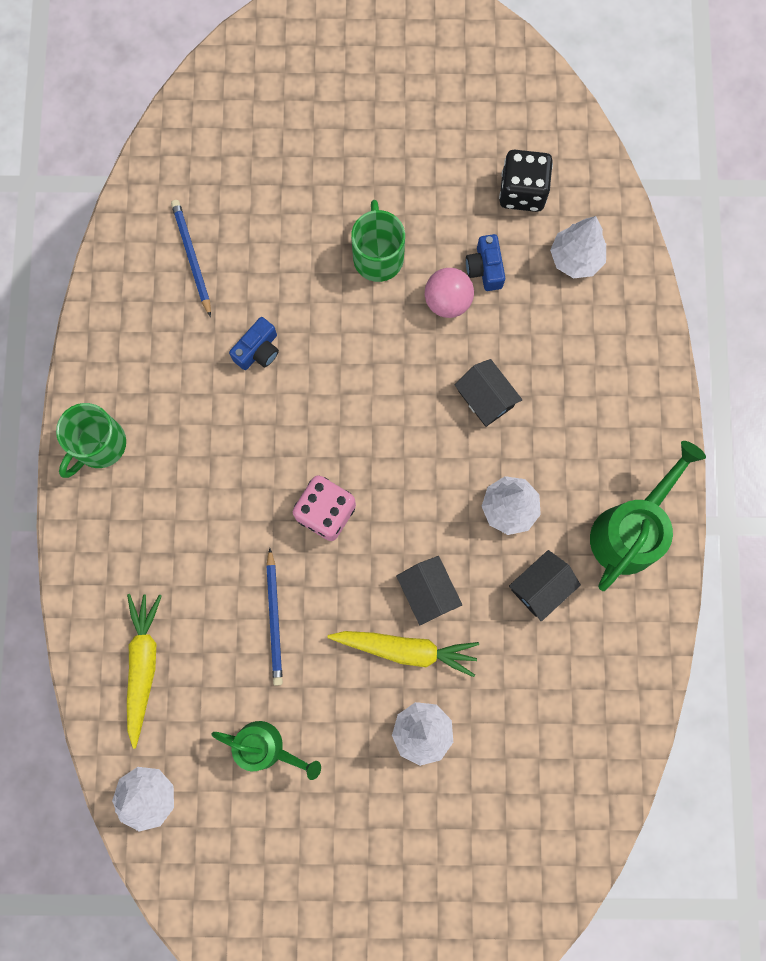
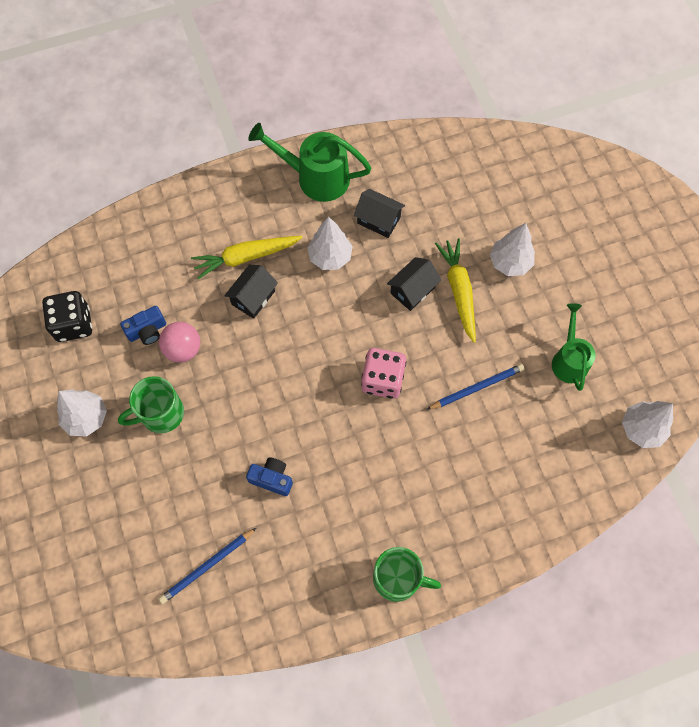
camera: 110 degrees left, 10 degrees down
yellow carrot [127,594,162,749] -> yellow carrot moved to [191,236,303,280]
white tree [550,216,606,279] -> white tree moved to [57,389,107,437]

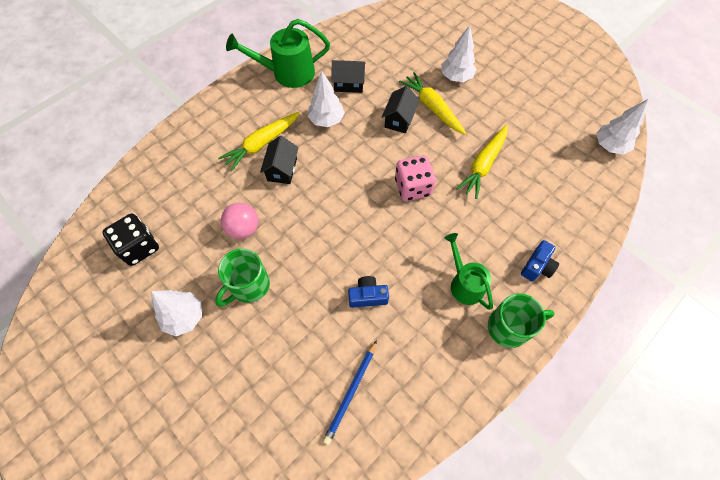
camera: 25 degrees left, 5 degrees down
blue camera [120,306,166,345] -> blue camera moved to [521,240,559,281]
blue pencil [426,364,525,410] -> yellow carrot [456,125,507,199]
green watering can [552,303,596,391] -> green watering can moved to [445,233,493,310]

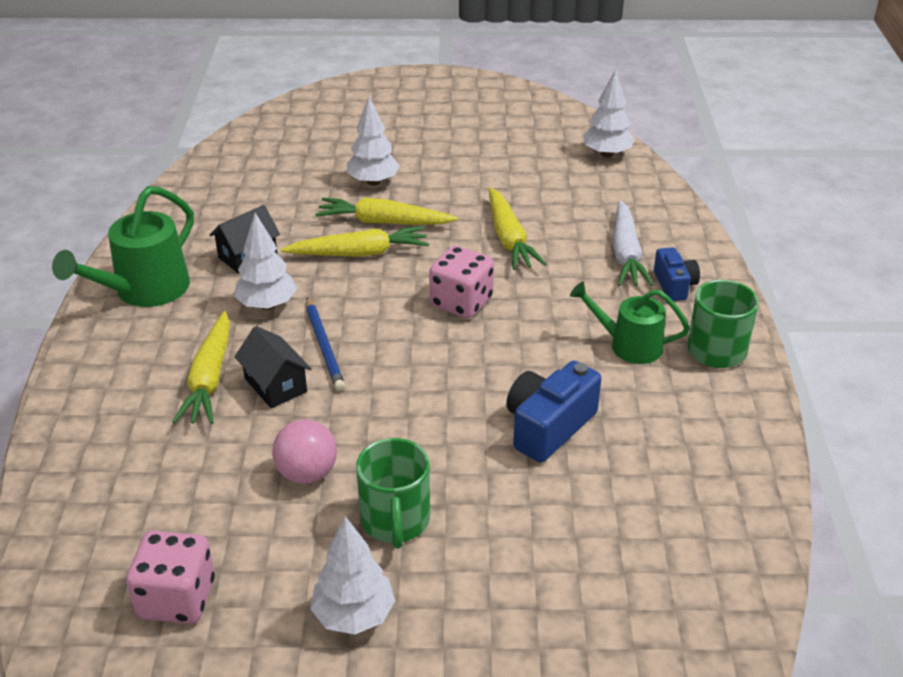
camera: 45 degrees left, 25 degrees down
black dice [102,214,159,266] -> pink dice [126,531,215,624]
blue pencil [323,340,377,445] -> blue pencil moved to [306,297,345,391]
blue camera [348,276,389,308] -> blue camera [506,360,602,463], size x1.60
black house [382,86,420,134] -> yellow carrot [281,226,429,257]
none -> white carrot [612,200,654,286]

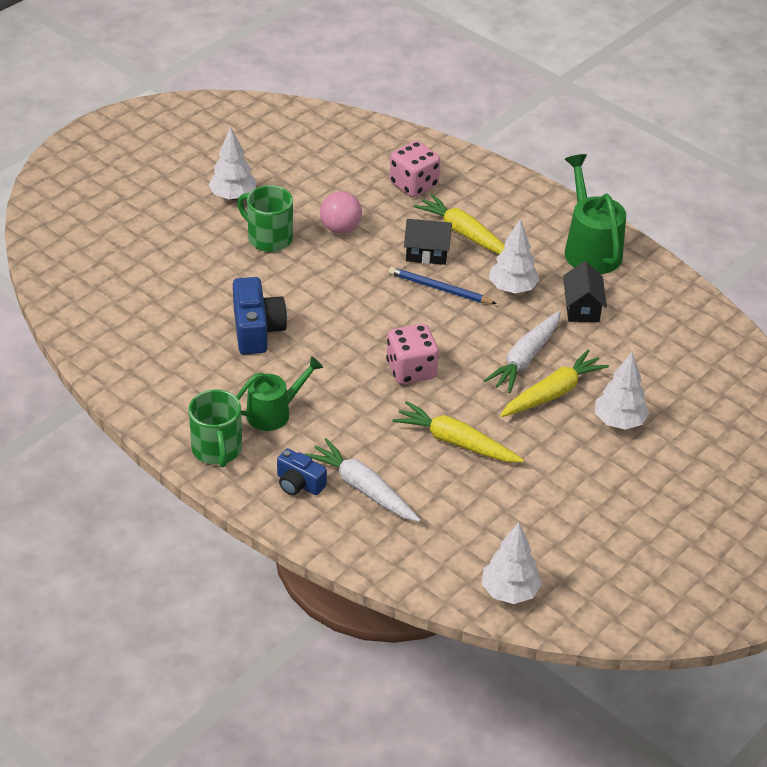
camera: 130 degrees right, 5 degrees up
pink dice [126,531,215,624] -> pink dice moved to [389,141,440,197]
yellow carrot [281,226,429,257] -> white carrot [483,311,561,393]

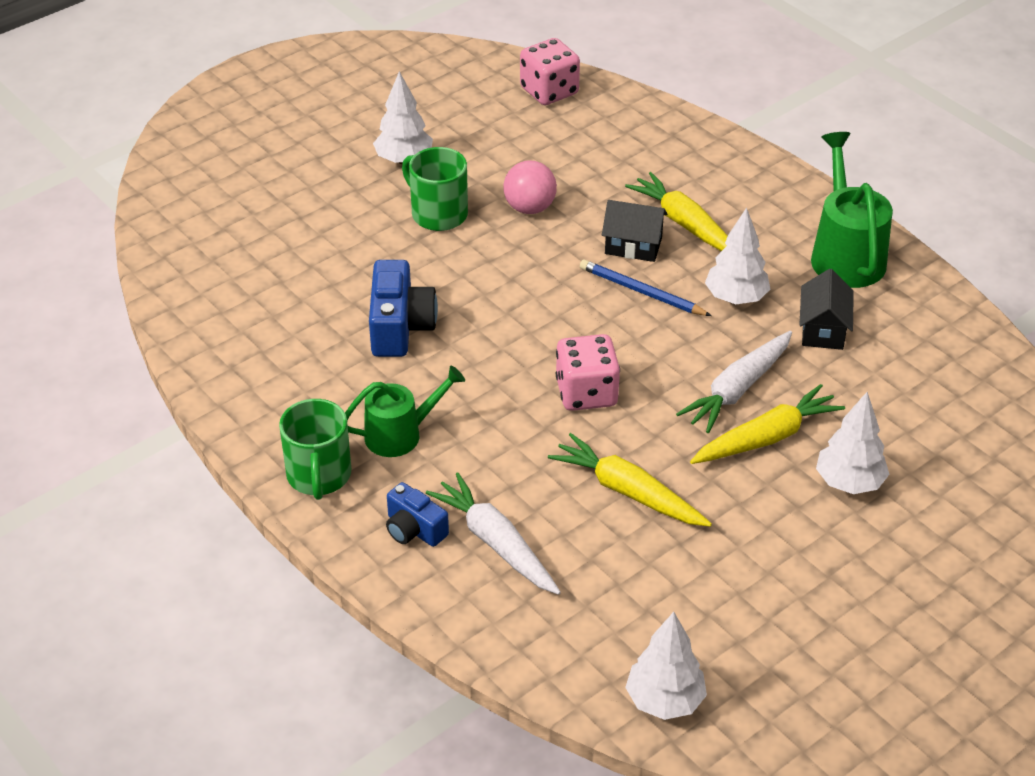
camera: 10 degrees right, 0 degrees up
pink dice [389,141,440,197] -> pink dice moved to [520,38,580,105]

